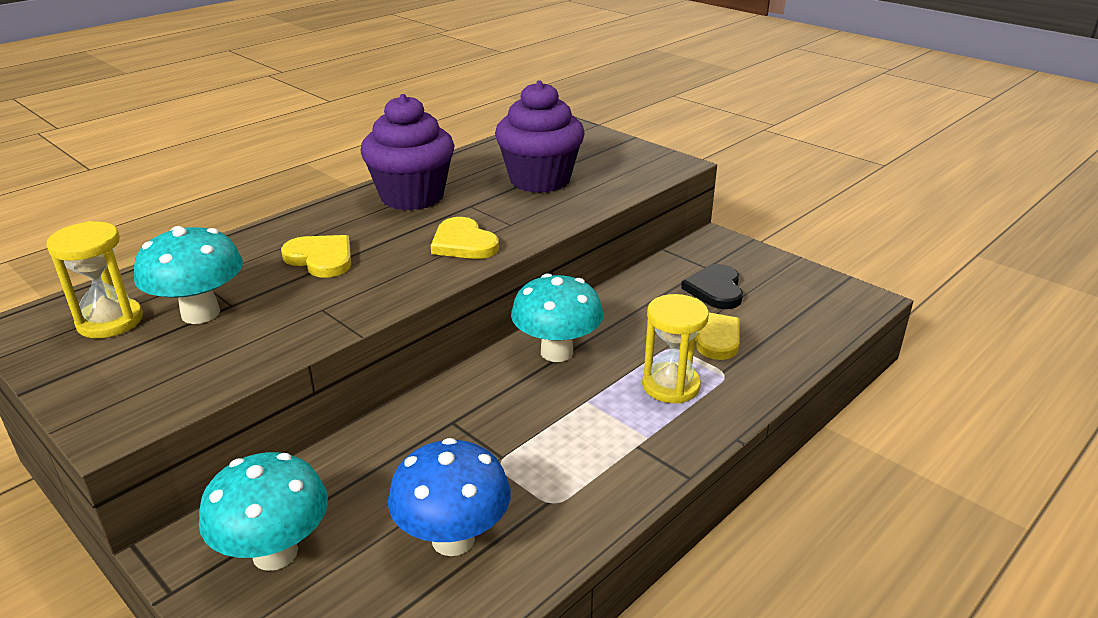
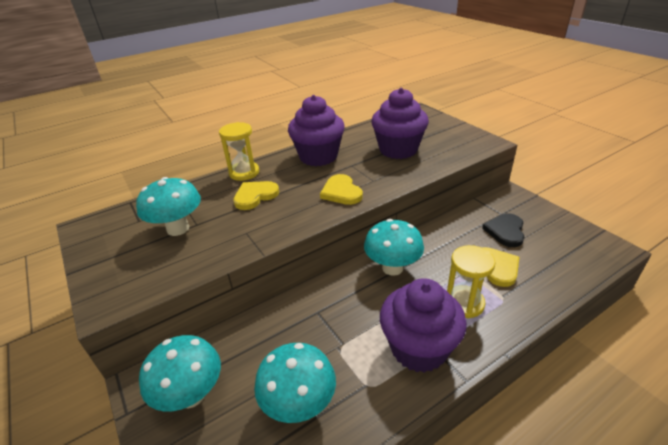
camera: 15 degrees right, 5 degrees up
yellow hourglass [46,221,143,338] -> yellow hourglass moved to [219,122,259,181]
yellow heart [281,235,351,278] -> yellow heart turned 90 degrees counterclockwise [233,181,279,210]
blue mushroom [388,438,511,556] -> turquoise mushroom [254,343,336,423]
none -> purple cupcake [380,278,467,373]

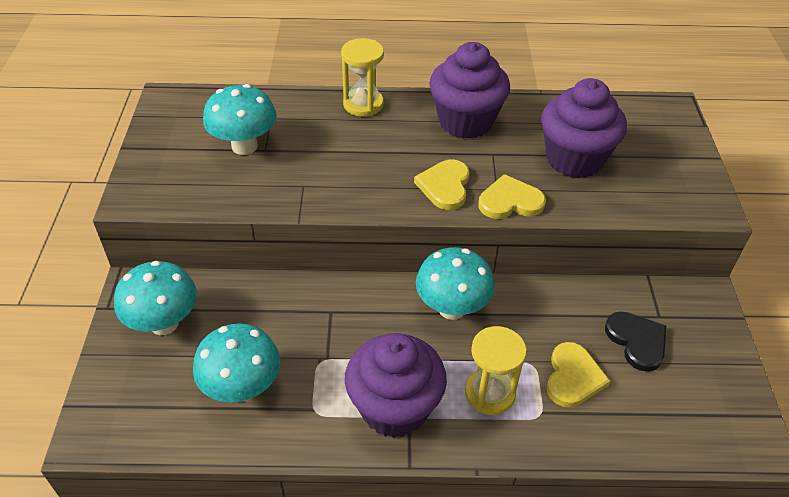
camera: 30 degrees right, 10 degrees up
yellow heart [233,181,279,210] -> yellow heart moved to [479,174,546,219]
black heart [482,214,524,247] -> black heart turned 105 degrees clockwise [605,311,666,372]

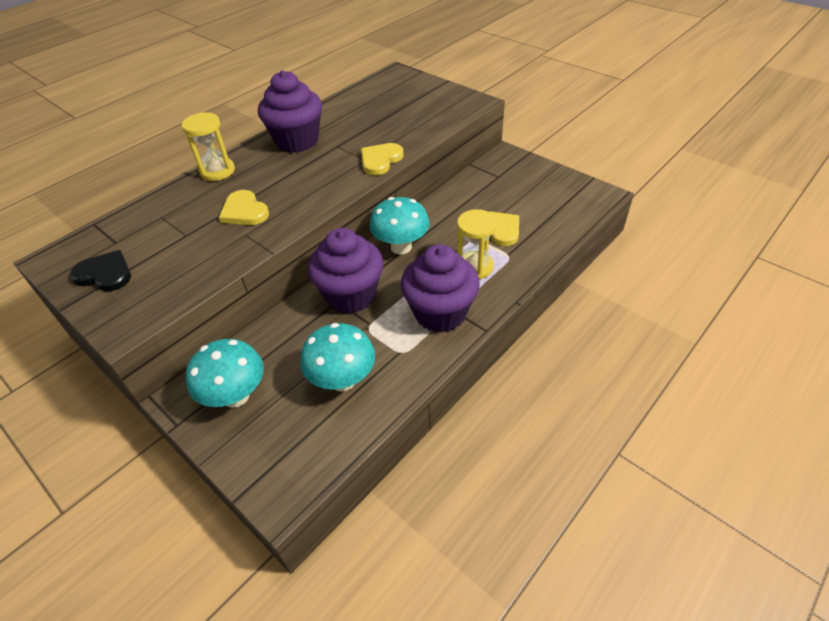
camera: 45 degrees left, 0 degrees up
turquoise mushroom [203,84,277,155] -> none
yellow heart [414,160,470,210] -> yellow heart moved to [219,190,269,225]
purple cupcake [541,78,627,178] -> purple cupcake moved to [308,228,383,314]
black heart [605,311,666,372] -> black heart moved to [70,250,131,291]

